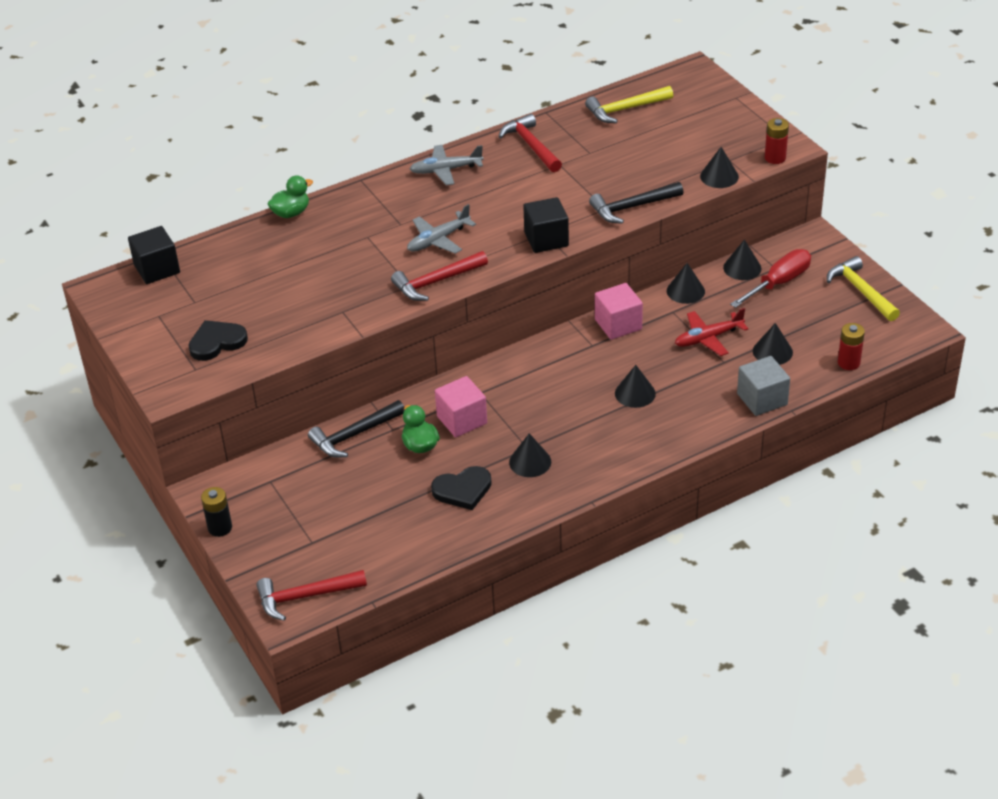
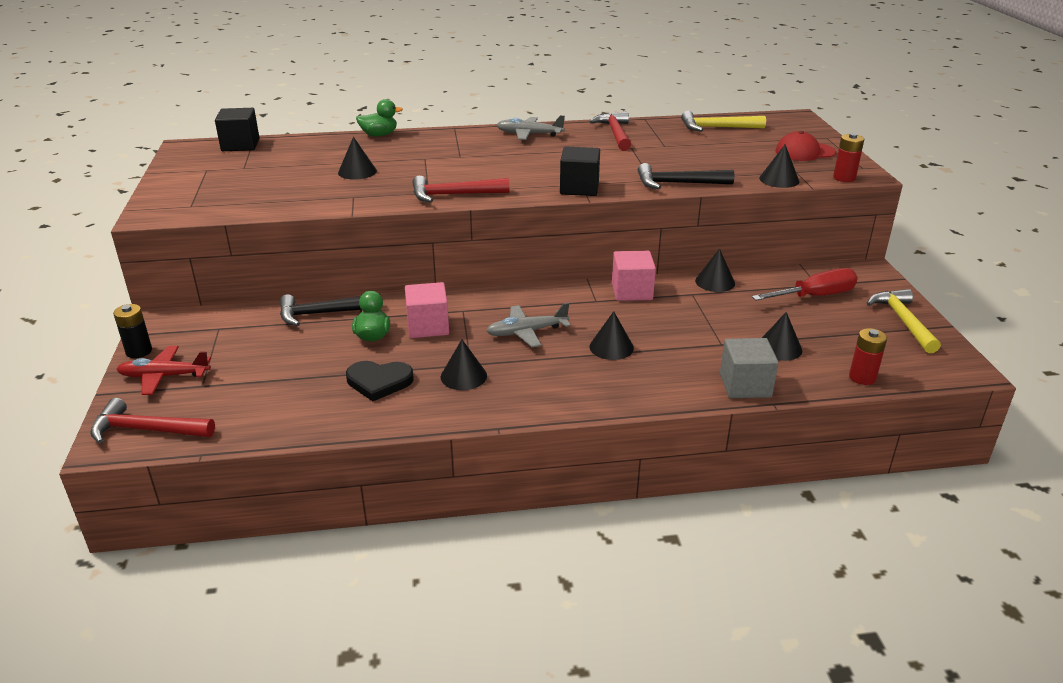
camera: 20 degrees right, 10 degrees down
black heart [188,320,248,361] -> none
grey plane [407,204,476,254] -> grey plane moved to [486,303,571,347]
red plane [675,308,748,356] -> red plane moved to [117,346,211,395]
black cone [723,240,761,280] -> black cone moved to [338,137,377,180]
none -> red cap [775,131,836,161]

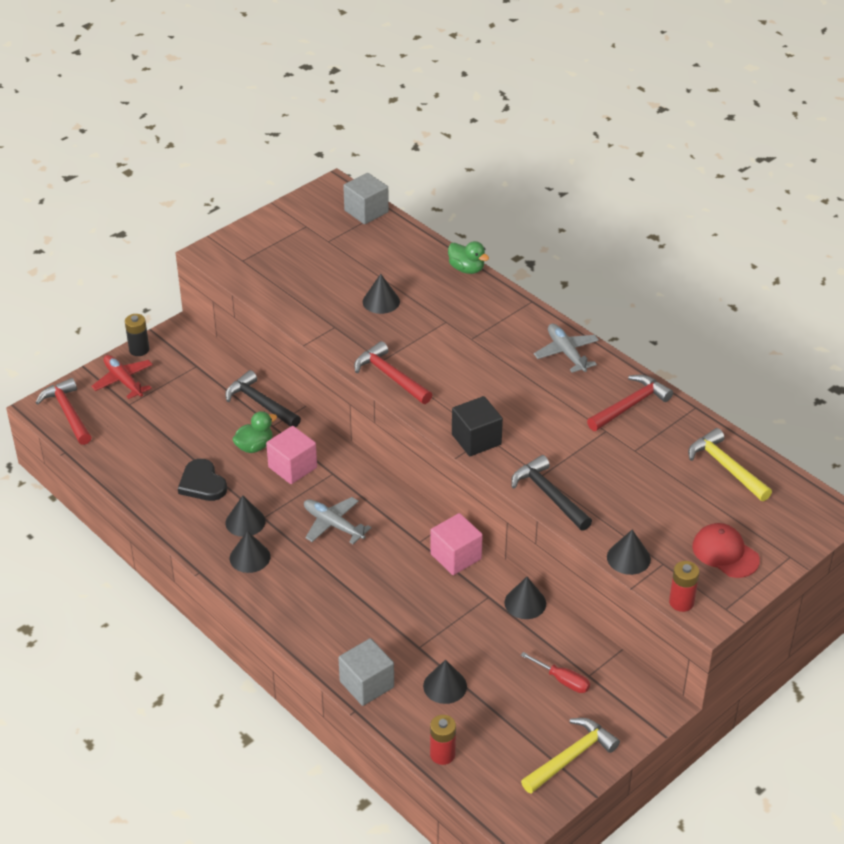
camera: 55 degrees right, 10 degrees up
black cube [215,108,259,151] -> grey cube [343,173,389,224]
black cone [589,311,634,360] -> black cone moved to [230,531,270,573]
red screwdriver [752,268,858,301] -> red screwdriver [521,652,590,693], size x0.61

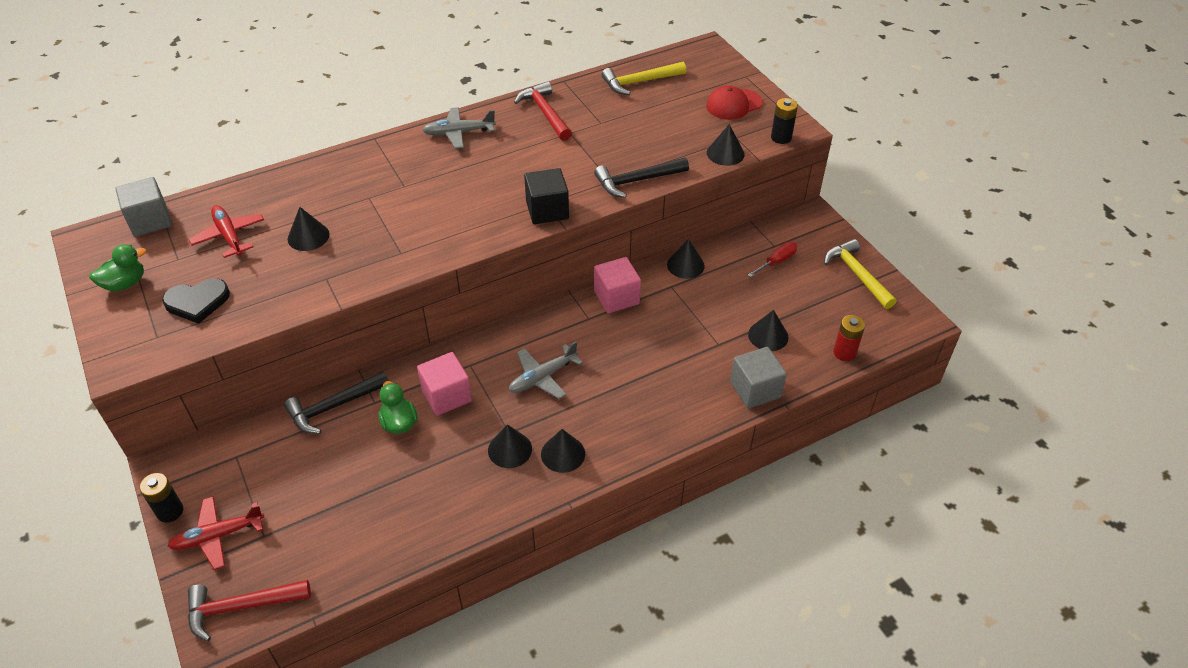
camera: 75 degrees left, 5 degrees up
black heart [178,459,227,501] -> black heart moved to [162,278,230,324]
red hammer [354,341,432,404] -> none
green duck [448,241,489,274] -> green duck moved to [89,244,146,291]
red battery [669,561,700,612] -> black battery [771,98,798,144]
none -> red plane [189,205,264,258]

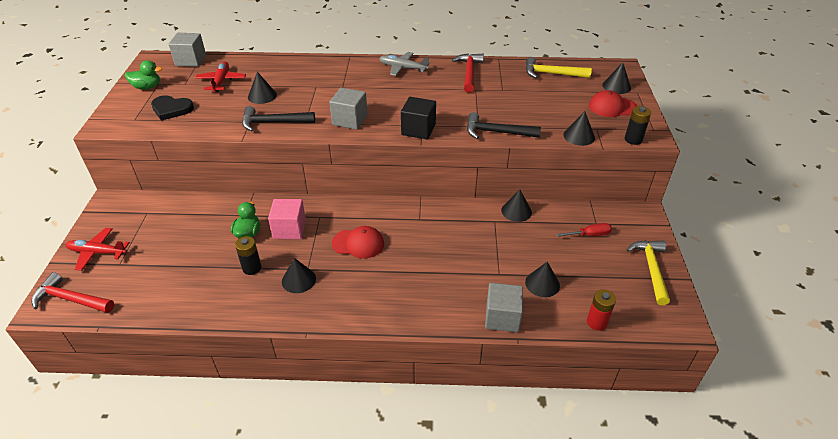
camera: 30 degrees right, 5 degrees down
black battery [140,473,183,523] -> black battery moved to [235,236,262,275]
black hammer [284,371,389,434] -> black hammer moved to [242,106,315,131]
grey plane [509,341,583,399] -> red cap [332,226,384,258]
black cone [541,429,585,473] -> black cone moved to [602,63,631,94]
pink cube [594,257,641,313] -> none
none -> grey cube [329,88,368,130]

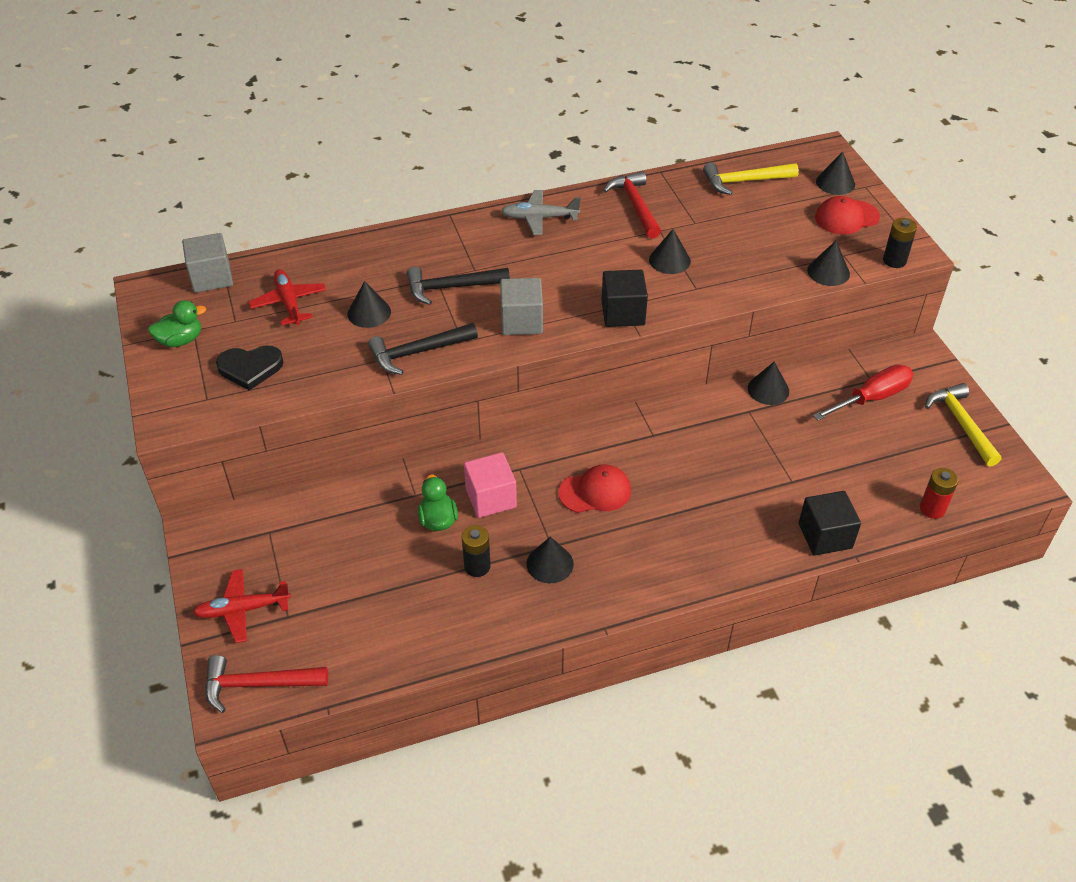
camera: 20 degrees left, 5 degrees up
black hammer [467,112,541,139] -> black hammer moved to [407,267,510,305]
grey cube [485,283,523,332] -> black cube [799,491,861,556]
black cone [525,262,560,297] -> black cone moved to [649,229,691,274]
red screwdriver [557,223,612,237] -> red screwdriver [813,364,913,421], size x1.63

